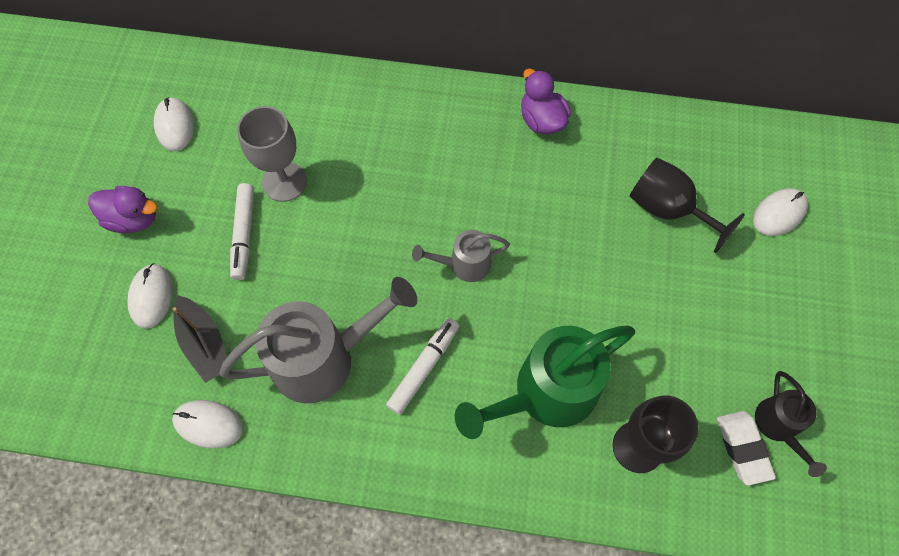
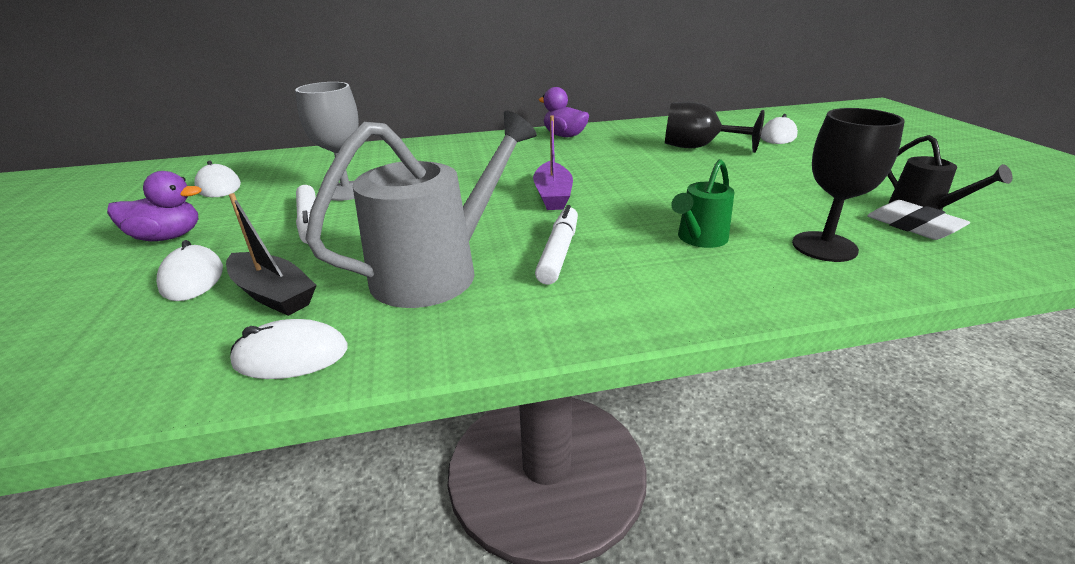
camera: 20 degrees left, 35 degrees down
grey watering can [412,230,510,282] -> purple boat [533,115,573,210]
green watering can [455,325,635,439] -> green watering can [671,159,735,248], size x0.53

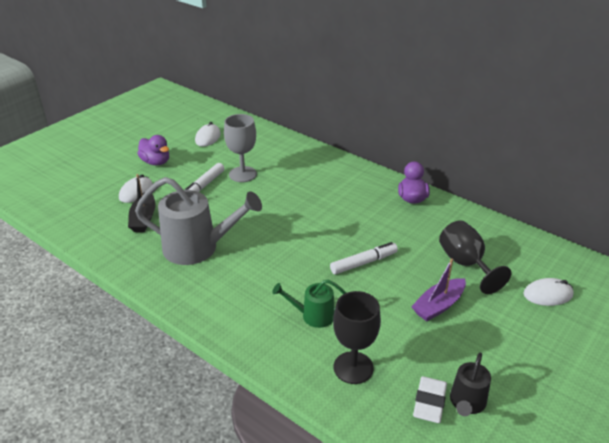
camera: 50 degrees right, 5 degrees up
white mouse [230,319,348,379] -> none
purple boat [533,115,573,210] -> purple boat moved to [411,259,466,321]
white marker [535,205,578,285] -> white marker moved to [330,242,398,275]

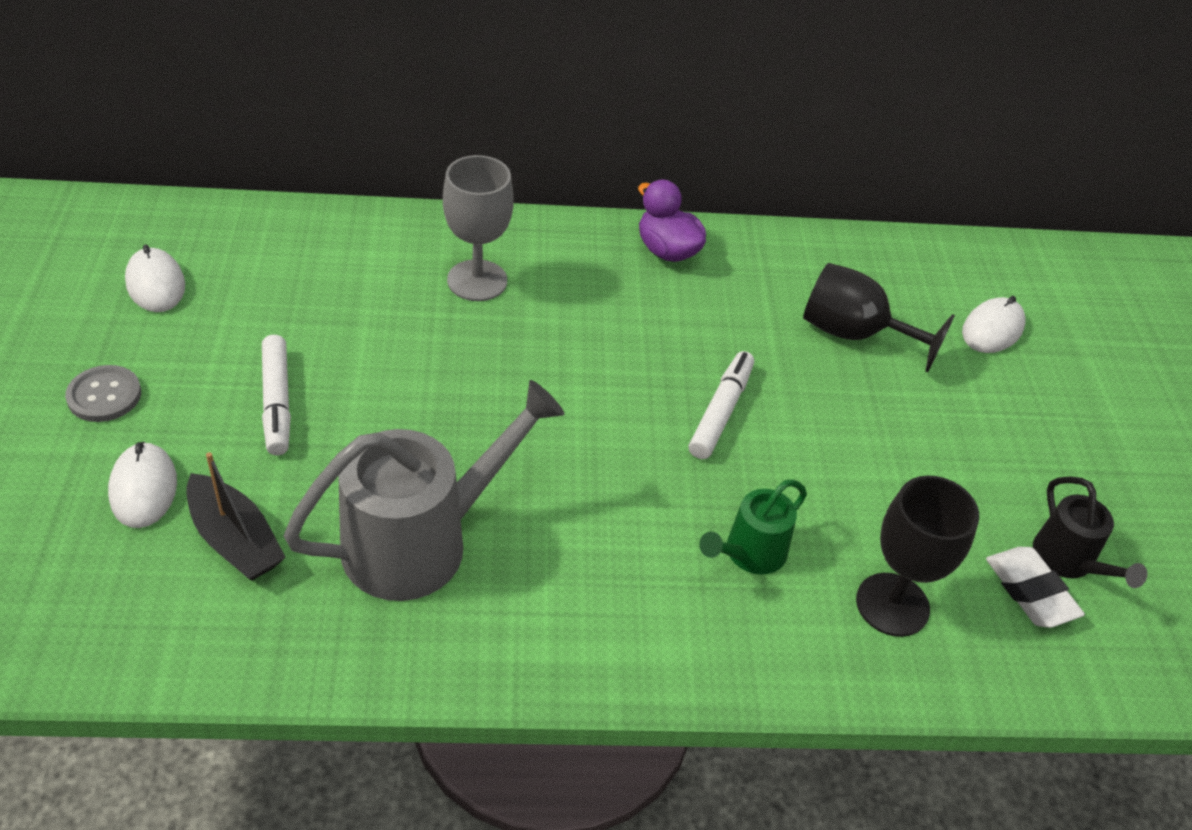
camera: 45 degrees left, 10 degrees up
purple duck [137,135,169,165] -> grey button [65,365,141,422]
grey goblet [224,114,257,182] -> grey goblet moved to [443,155,514,301]
purple boat [411,259,466,321] -> none

